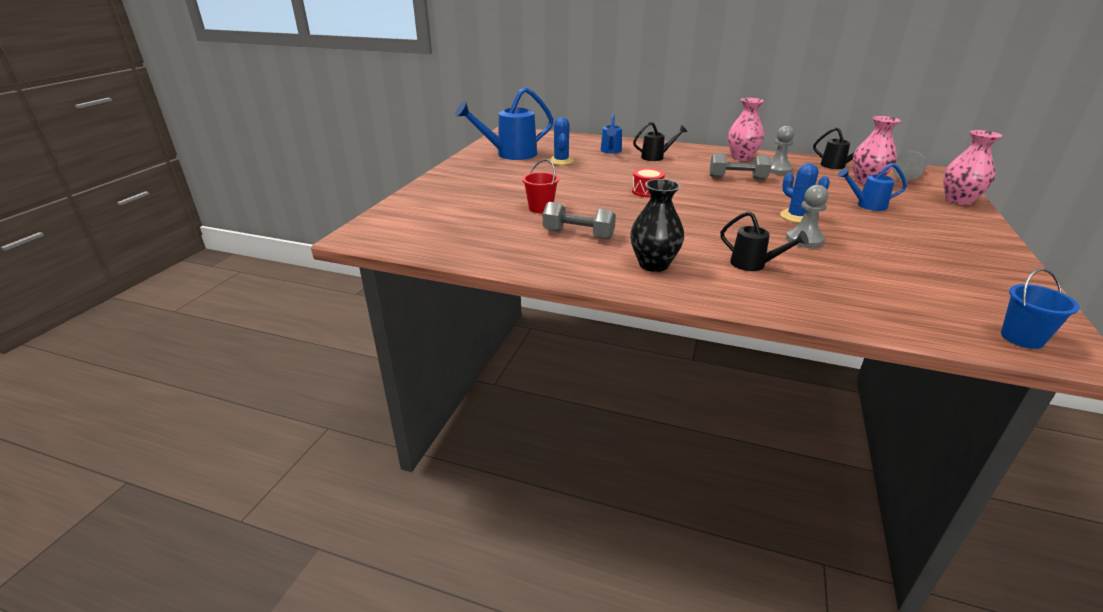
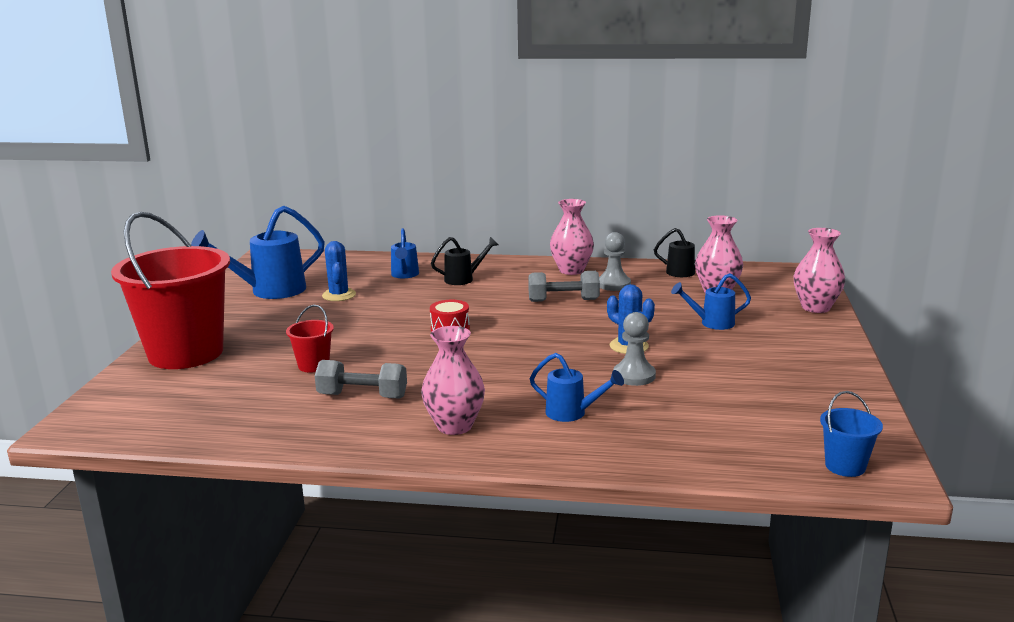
camera: 10 degrees left, 10 degrees down
black vase [630,179,684,272] -> pink vase [421,326,485,435]
black watering can [720,211,809,271] -> blue watering can [529,353,624,422]
grey pawn [892,151,926,181] -> none
none -> red bucket [111,212,230,369]

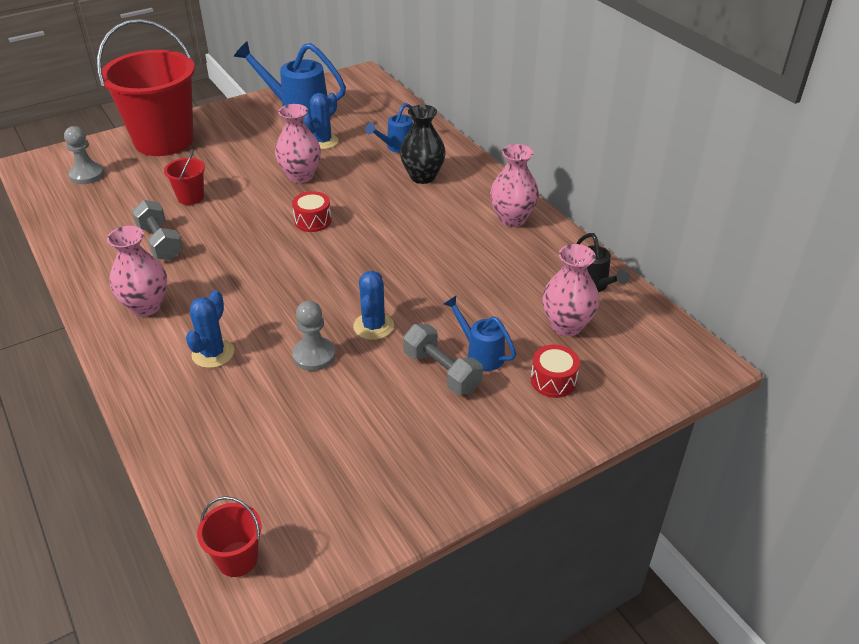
camera: 50 degrees right, 20 degrees up
black watering can [431,237,498,285] -> black vase [400,105,446,184]
grey dumbbell [528,271,600,302] -> grey dumbbell moved to [403,324,483,395]
blue watering can [529,353,624,422] -> blue cactus [186,290,234,368]
grey pawn [599,232,631,291] -> grey pawn moved to [64,126,104,184]
pink vase [794,228,845,313] -> pink vase moved to [275,104,321,183]
blue bucket [820,391,883,477] -> red bucket [197,496,262,577]
none -> red drum [531,345,580,398]

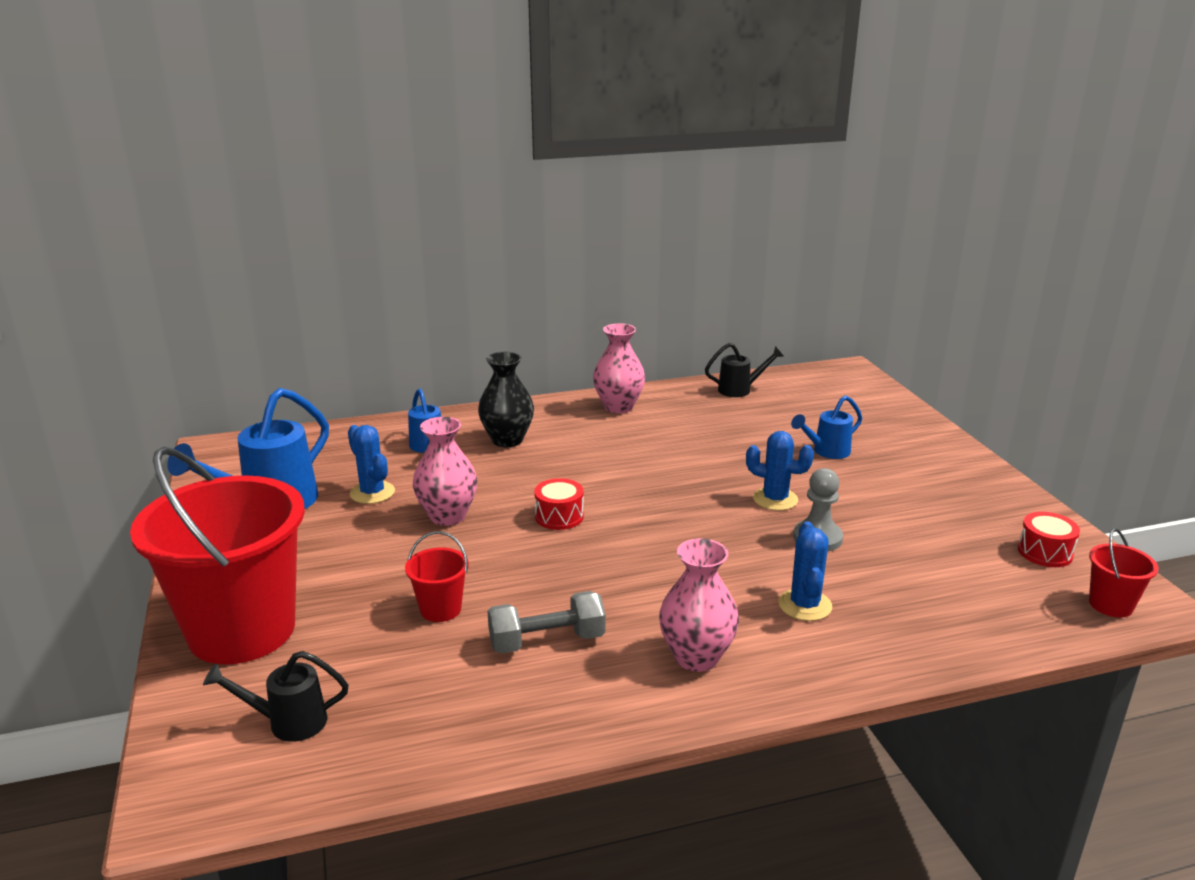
camera: 75 degrees left, 15 degrees down
grey pawn [64,126,104,184] -> black watering can [203,651,349,742]
blue cactus [186,290,234,368] -> blue cactus turned 60 degrees clockwise [778,522,832,621]
grey dumbbell [403,324,483,395] -> none
red drum [531,345,580,398] -> red drum moved to [1018,512,1080,567]
pink vase [542,244,599,336] -> none

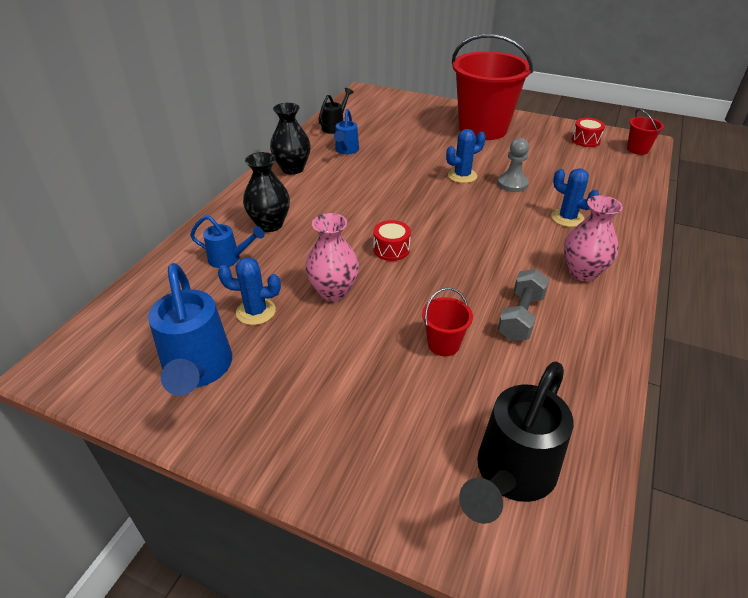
camera: 50 degrees left, 15 degrees up
red bucket [130,447,305,664] -> red bucket moved to [452,34,533,140]
black watering can [203,651,349,742] -> black watering can [459,361,574,524], size x1.80
pink vase [593,323,645,413] -> black vase [270,103,311,175]
blue watering can [791,395,862,459] -> blue watering can moved to [334,109,359,154]

